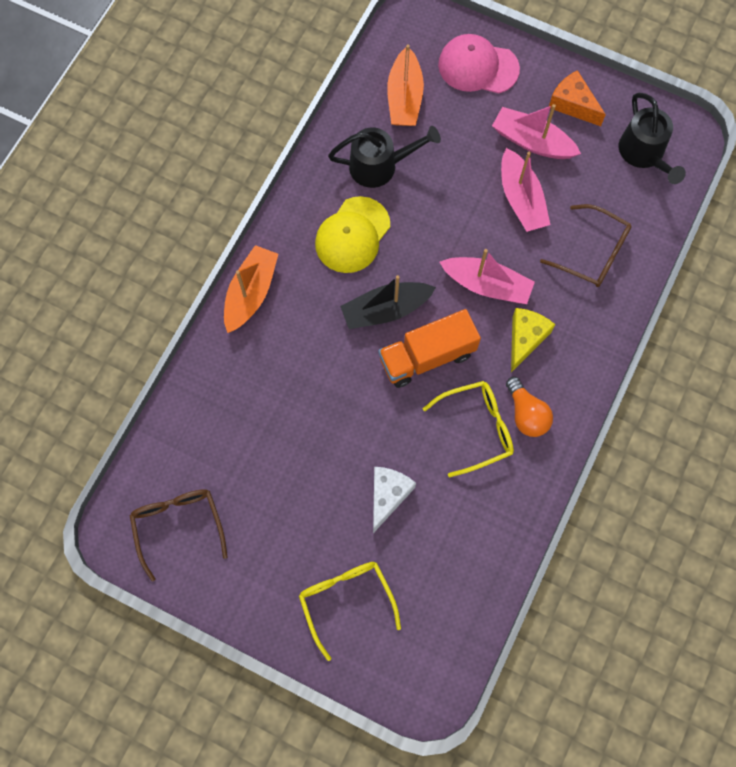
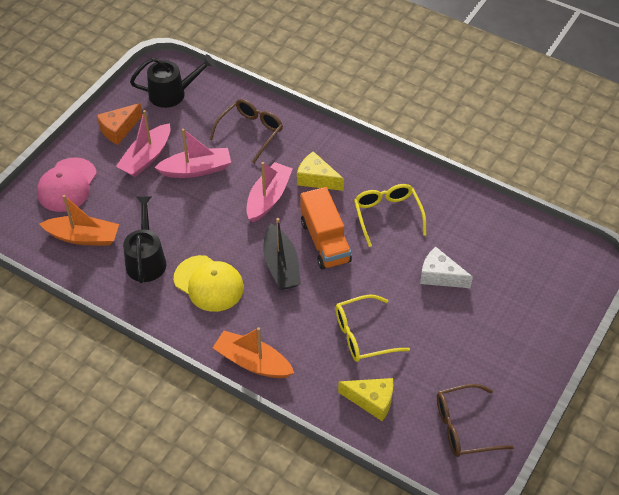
camera: 85 degrees left, 20 degrees down
yellow glasses [299,562,401,661] -> yellow glasses moved to [335,295,410,362]
orange light bulb [506,377,553,437] -> none
none -> yellow cheese [338,378,393,421]

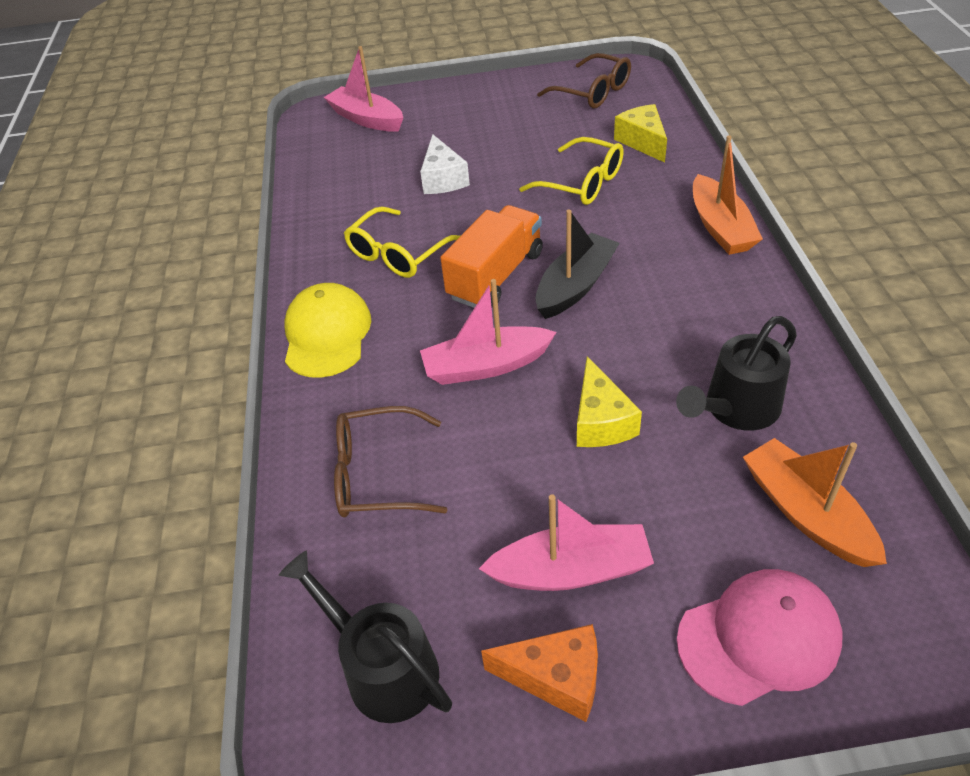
camera: 125 degrees left, 5 degrees down
pink boat [154,129,231,178] -> pink boat moved to [324,46,403,132]
yellow cap [174,255,244,312] -> yellow cap moved to [285,283,371,378]
yellow cheese [297,151,344,191] -> yellow cheese moved to [577,356,642,447]

